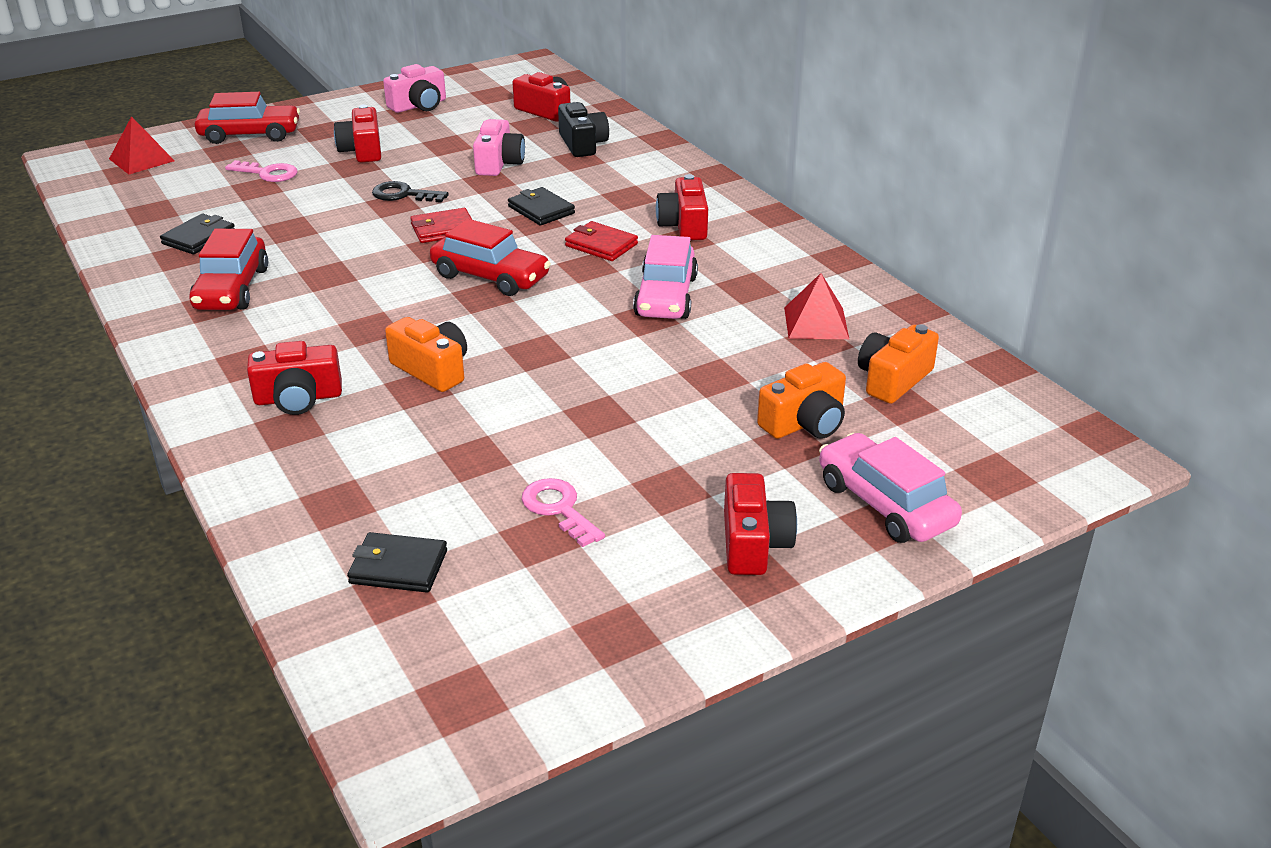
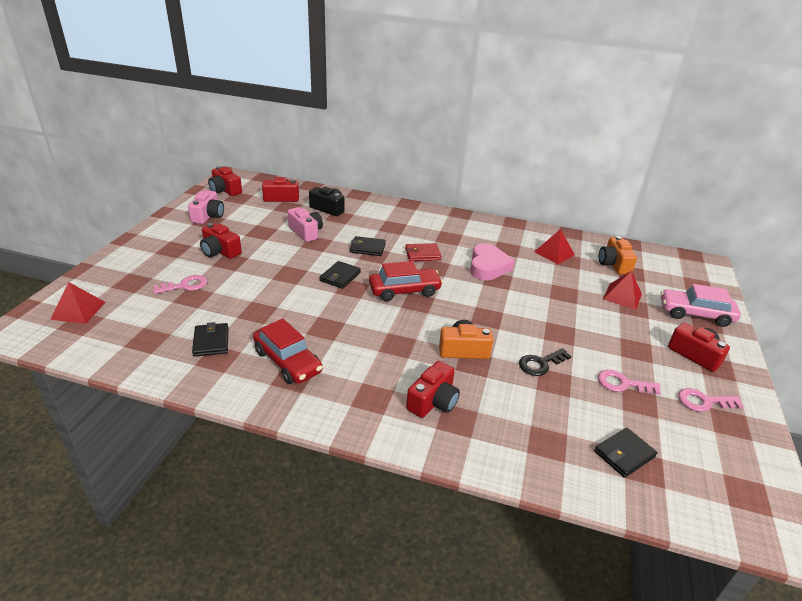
camera: 45 degrees left, 0 degrees up
red car [195,92,300,144] -> none
black key [372,181,449,203] -> black key moved to [519,348,571,376]
red wallet [410,208,472,243] -> black wallet [320,261,361,289]
pink car [633,235,698,319] -> pink heart [470,243,515,280]
red camera [656,174,708,240] -> red camera moved to [208,166,242,196]
orange camera [757,362,846,439] -> red pyramid [603,270,642,310]
none -> pink key [678,388,744,412]

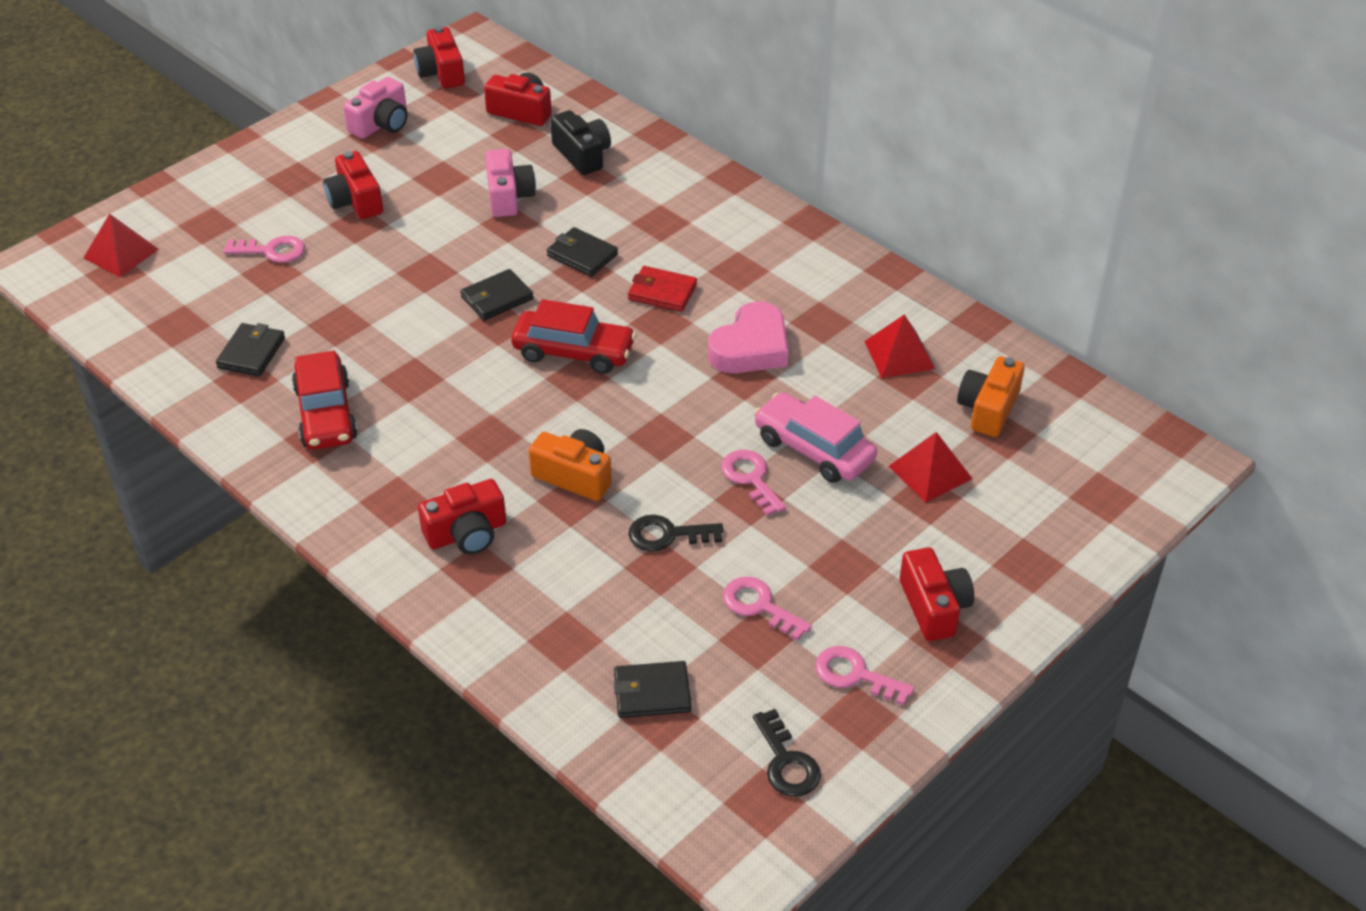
camera: 30 degrees right, 10 degrees up
pink car [661,284,741,327] -> pink car moved to [754,392,877,483]
none -> pink key [721,450,786,516]
none -> black key [753,709,821,797]

